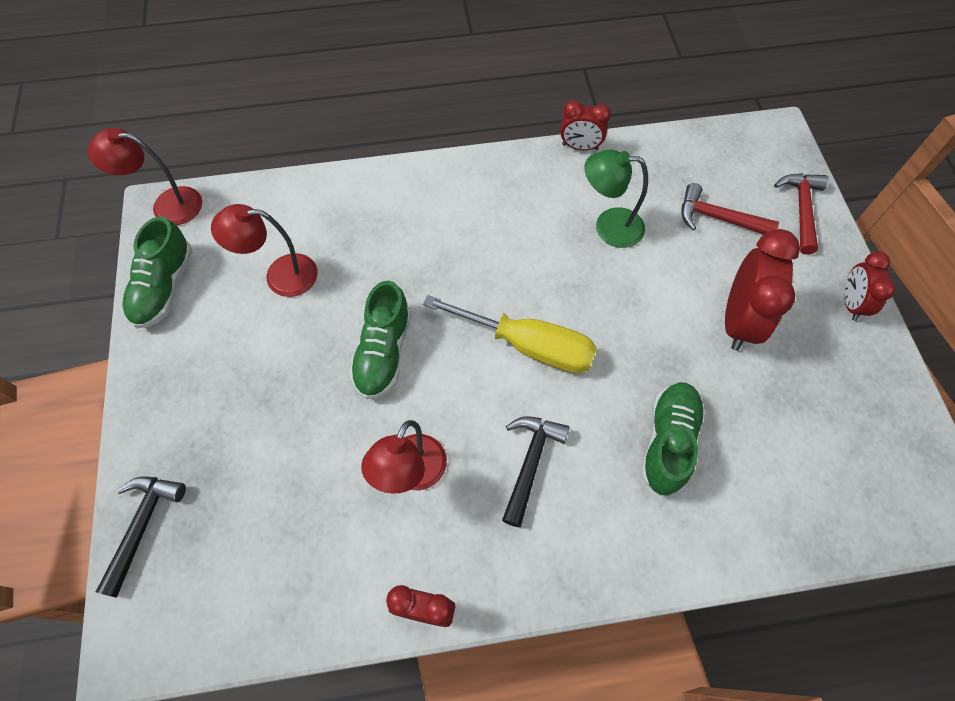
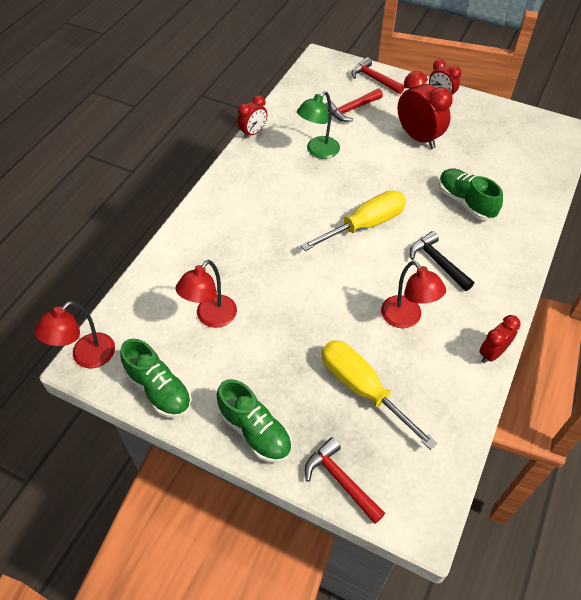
camera: 55 degrees left, 10 degrees down
black hammer [96,476,186,598] -> red hammer [305,437,385,524]
green shoe [349,281,411,399] -> green shoe moved to [216,379,292,463]
none -> yellow screwdriver [322,340,438,450]

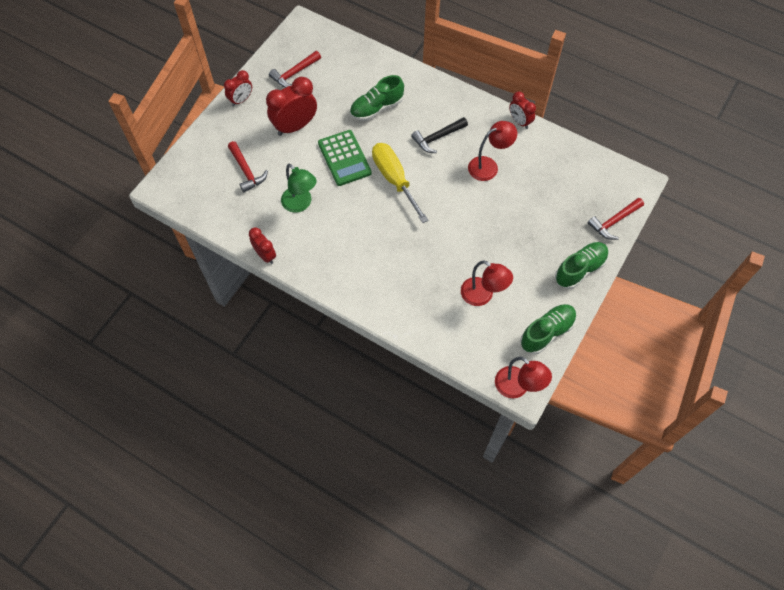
camera: 85 degrees left, 10 degrees up
yellow screwdriver [322,340,438,450] -> none
red hammer [351,57,404,94] -> red hammer moved to [269,51,321,88]
none -> green calculator [318,130,372,186]

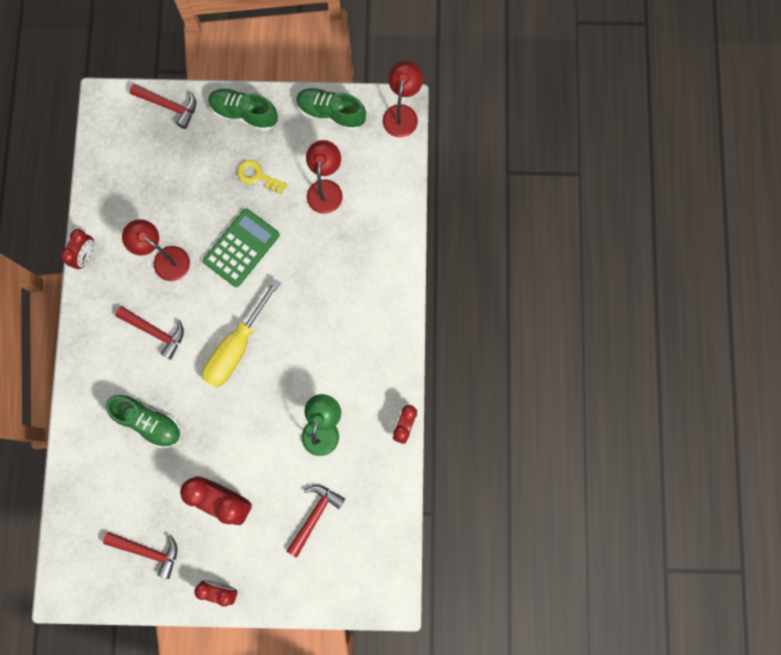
camera: 120 degrees left, 15 degrees up
green calculator [318,130,372,186] -> green calculator moved to [203,209,280,287]
black hammer [411,117,468,153] -> red hammer [116,306,184,360]
none -> yellow key [237,160,287,194]

